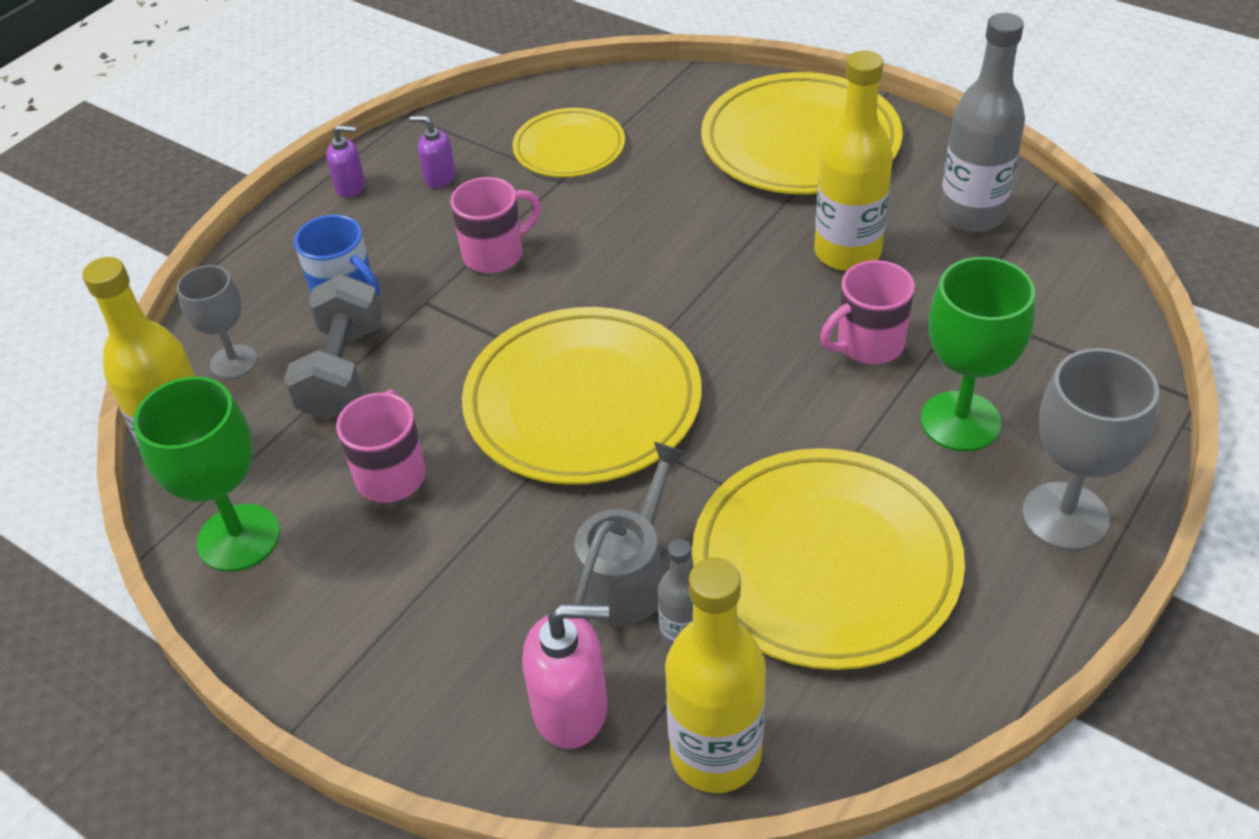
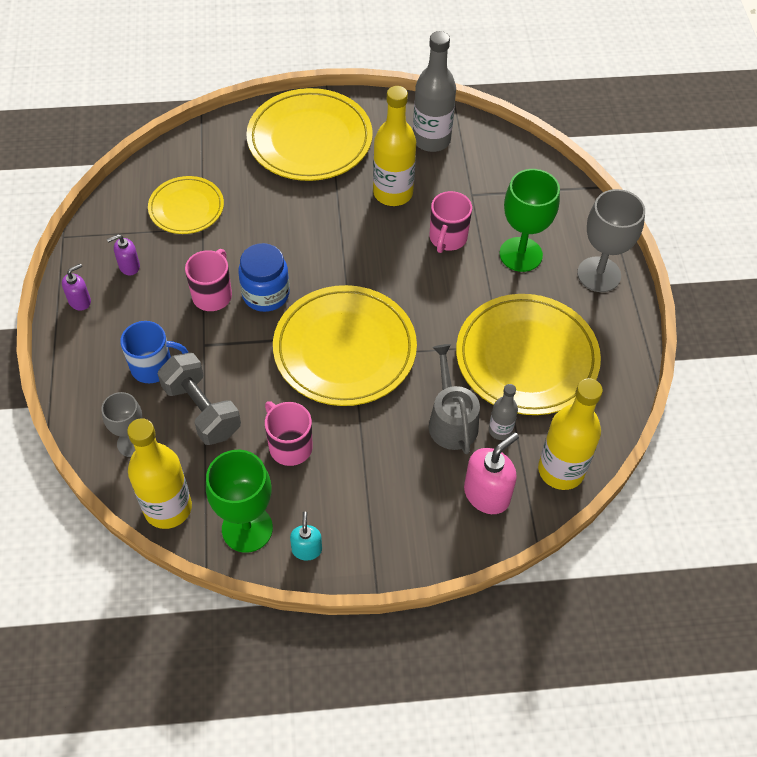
camera: 45 degrees left, 10 degrees up
none -> blue jar [238,243,290,312]
none -> turquoise soap dispenser [290,512,322,561]

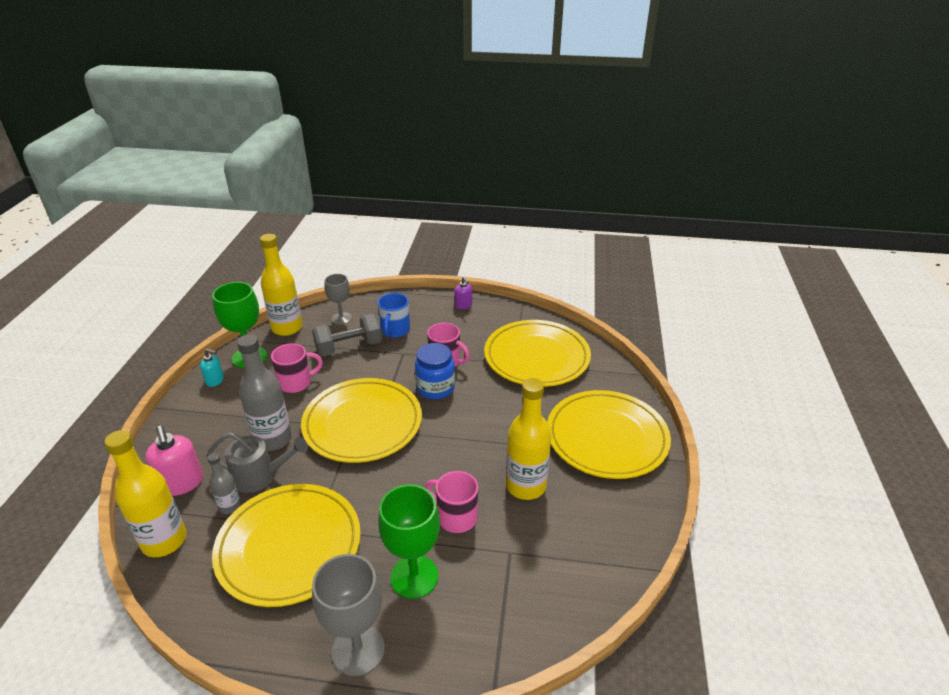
camera: 105 degrees right, 20 degrees down
purple soap dispenser [107,234,140,276] -> none
yellow plate [148,176,224,234] -> yellow plate [484,320,591,387], size x1.74
grey bottle [413,31,456,152] -> grey bottle moved to [237,335,292,451]

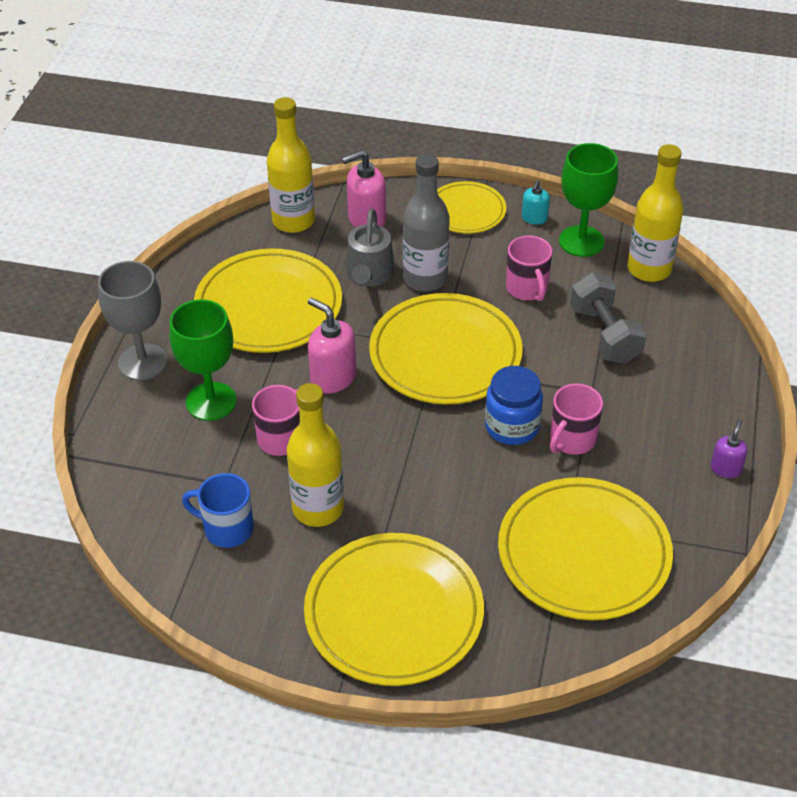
camera: 95 degrees right, 10 degrees up
grey bottle [207,453,241,514] -> none
grey goblet [325,274,352,325] -> none
blue mug [378,293,410,338] -> blue mug moved to [182,473,254,548]
purple soap dispenser [454,277,472,309] -> purple soap dispenser turned 135 degrees clockwise [711,420,748,478]
none -> pink soap dispenser [308,297,356,394]
none -> yellow plate [437,181,506,234]

